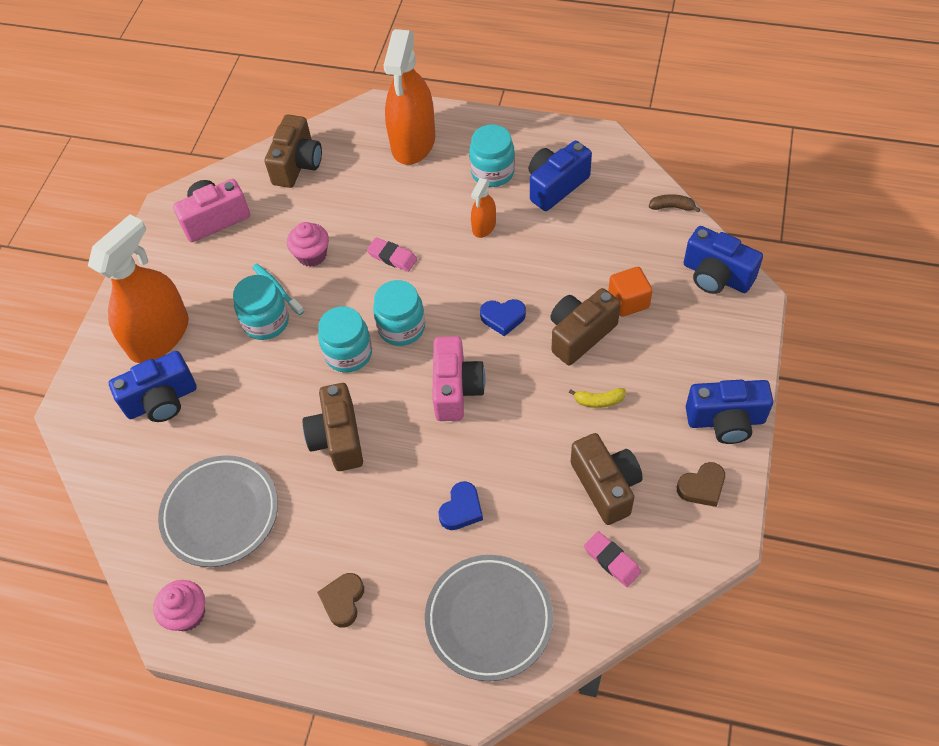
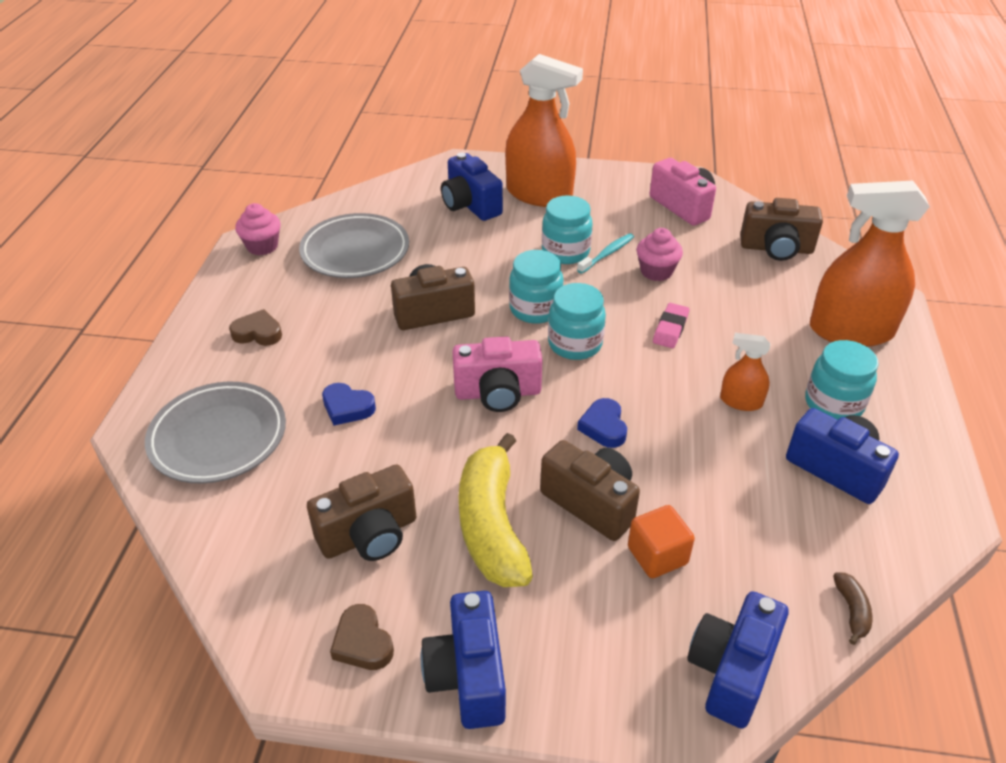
camera: 80 degrees right, 15 degrees down
yellow banana [569,388,626,408] -> yellow banana [459,433,533,587], size x2.49
pink eraser [584,531,641,587] -> none

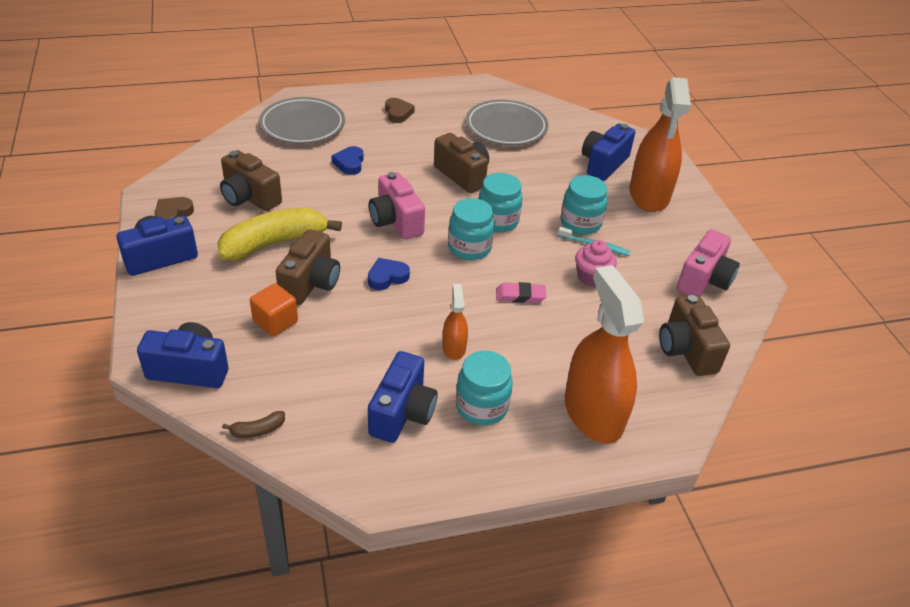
camera: 65 degrees right, 0 degrees up
pink cupcake [235,203,281,255] -> none

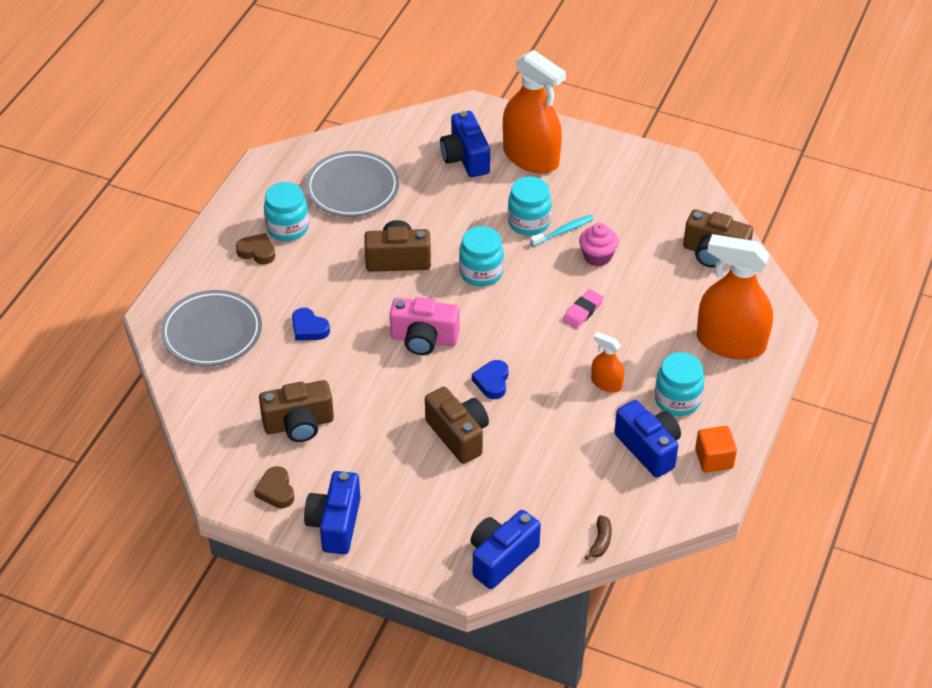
camera: 50 degrees left, 5 degrees up
yellow banana [218,208,342,261] -> none
orange cube [250,283,298,336] -> orange cube moved to [695,426,737,472]
turquoise jar [448,198,495,260] -> turquoise jar moved to [264,182,309,241]
pink camera [677,229,740,297] -> none

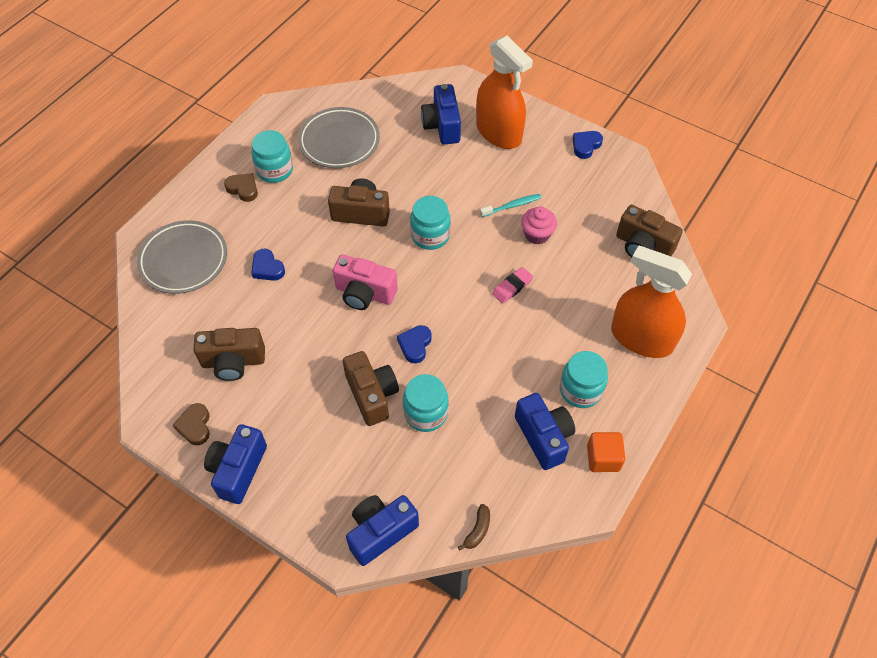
camera: 10 degrees right, 10 degrees up
turquoise jar [508,176,552,236] -> turquoise jar moved to [403,374,449,432]
orange spray bottle [591,332,624,393] -> none
none -> blue heart [573,131,603,159]

